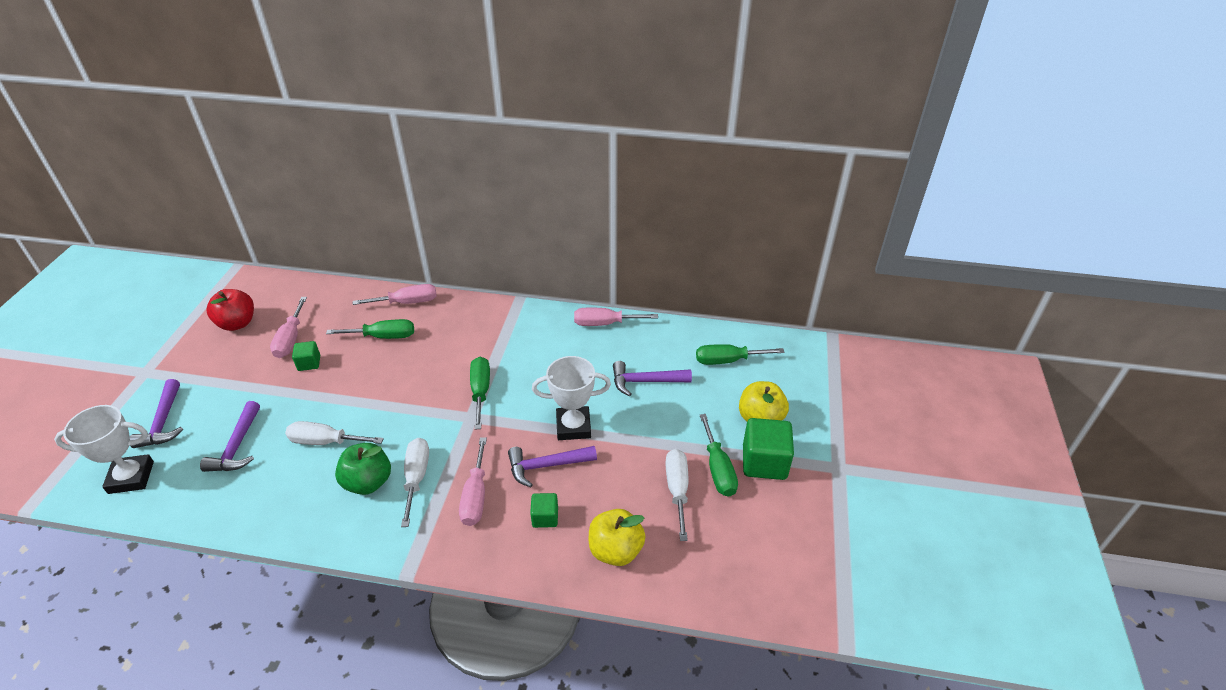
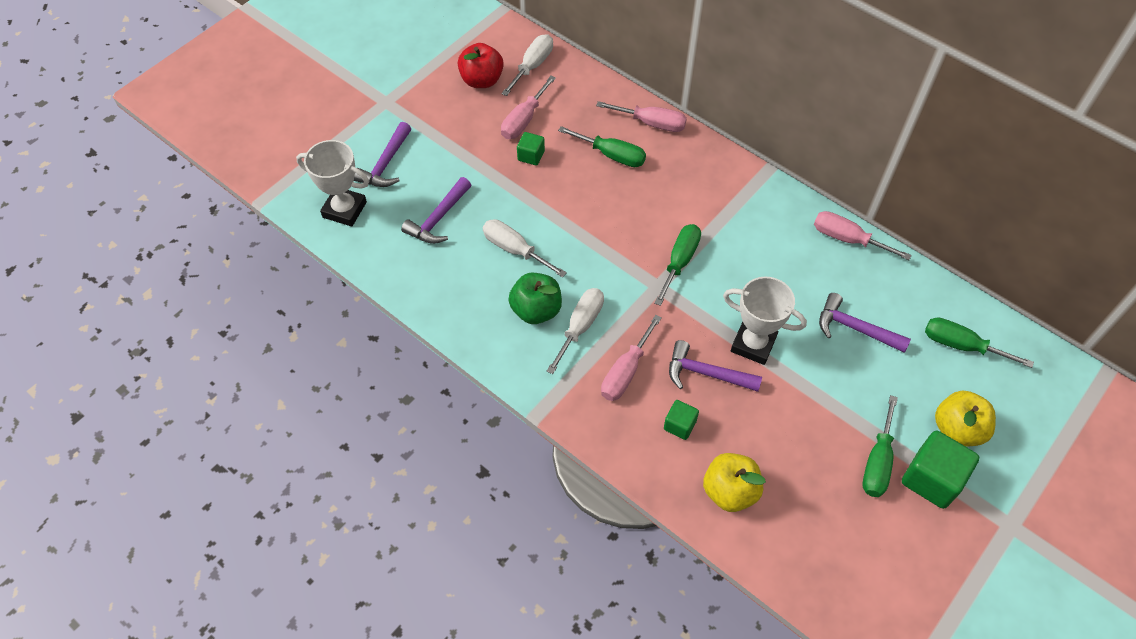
camera: 30 degrees right, 15 degrees up
white screwdriver [666,449,689,541] -> white screwdriver moved to [501,34,553,96]

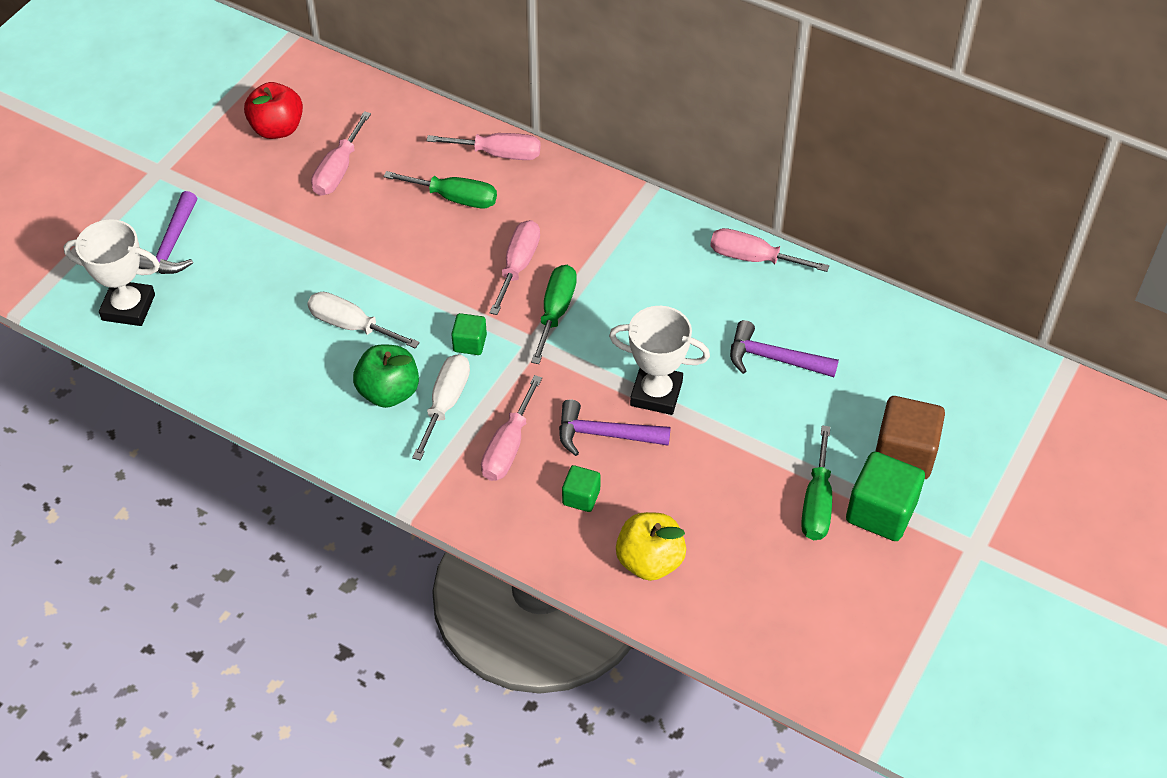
camera: 10 degrees left, 5 degrees down
purple hammer [401,177,471,244] -> none
white screwdriver [501,34,553,96] -> none
green cube [517,132,545,166] -> green cube moved to [451,313,487,355]
green screwdriver [925,317,1034,368] -> none
yellow apple [935,391,996,447] -> brown cube [875,396,945,479]
none -> pink screwdriver [489,220,540,315]

